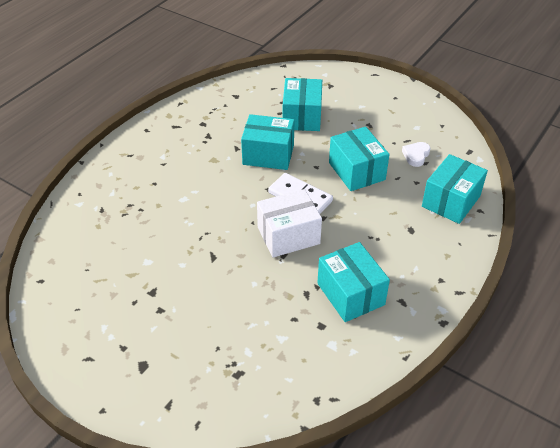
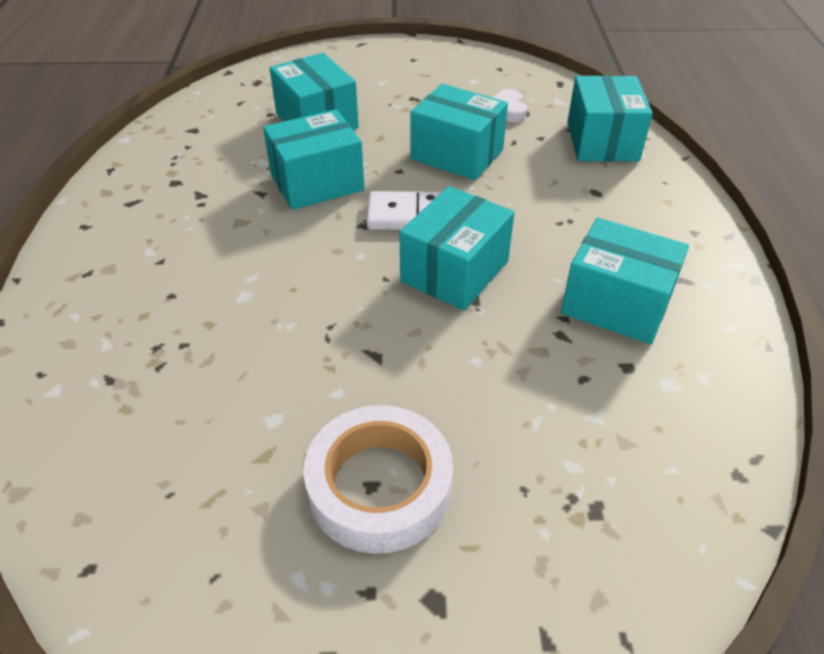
camera: 35 degrees left, 0 degrees up
white box [257,189,322,257] -> turquoise box [399,186,515,311]
none -> white tape [303,405,453,554]

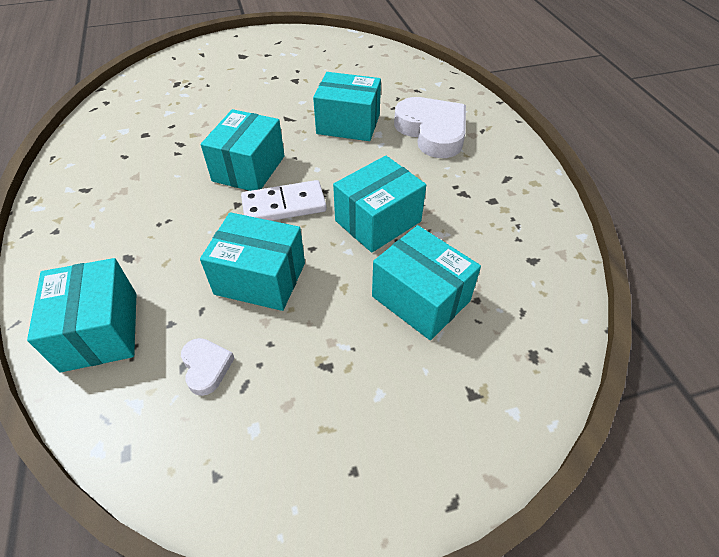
camera: 165 degrees right, 5 degrees up
white tape [303,405,453,554] -> none
turquoise box [561,218,689,344] -> turquoise box moved to [313,72,381,141]
none -> white heart [394,97,466,158]

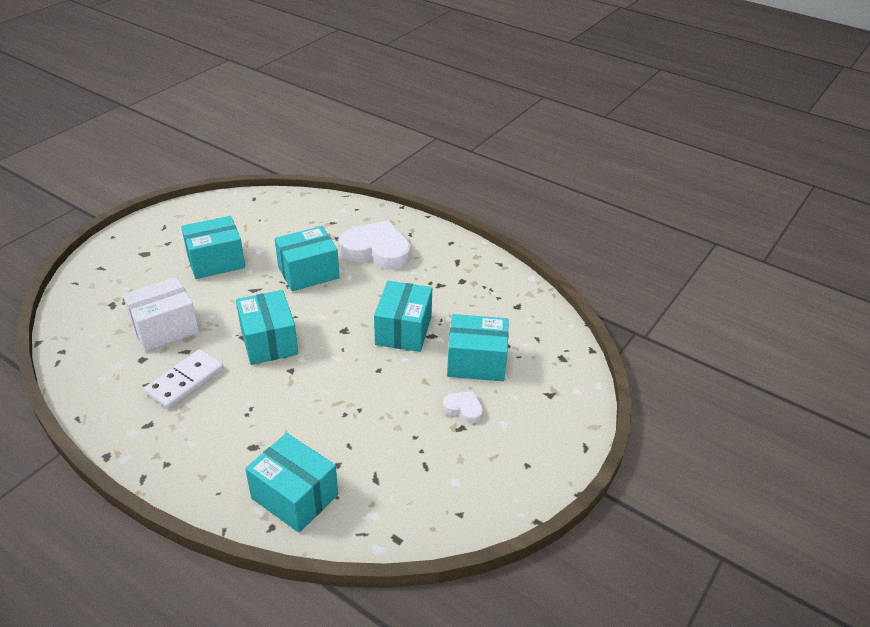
camera: 40 degrees left, 10 degrees down
white heart [181,338,235,396] -> white heart moved to [443,391,483,423]
turquoise box [200,212,305,311] -> turquoise box moved to [181,216,245,279]
white domino [241,180,327,221] -> white domino moved to [144,349,223,409]
none -> white box [123,277,199,351]

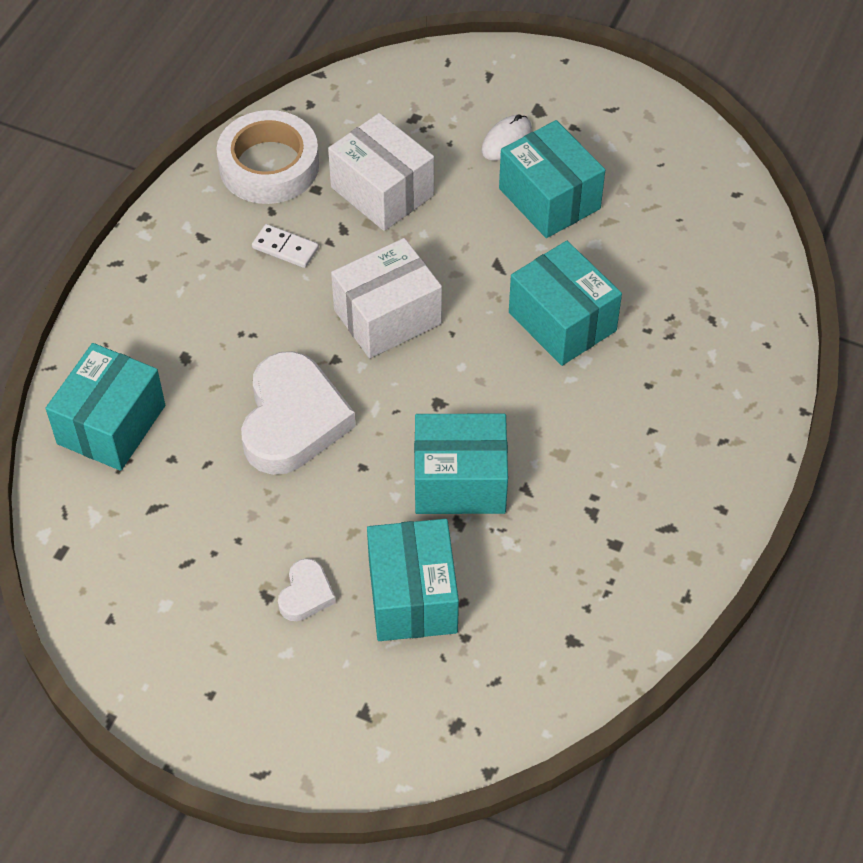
camera: 80 degrees right, 15 degrees up
white domino [144,349,223,409] -> white domino [252,224,319,268], size x0.60
turquoise box [236,290,298,365] -> white box [331,238,442,358]
white heart [339,220,411,270] -> white heart moved to [241,351,356,475]
none -> white tape [216,110,319,204]
none -> white mouse [481,114,532,161]

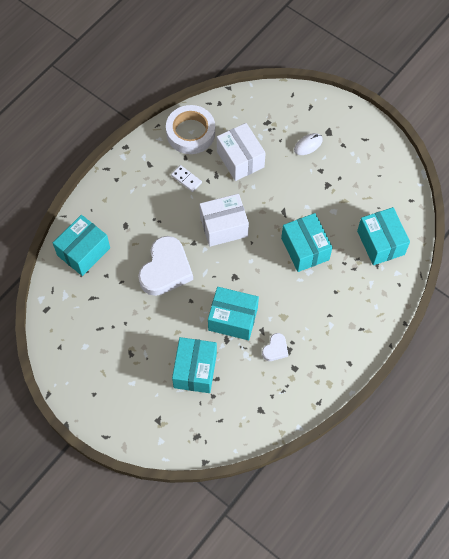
camera: 15 degrees right, 10 degrees up
white heart [278,558,336,621] -> white heart moved to [262,333,288,361]
turquoise box [499,120,605,238] -> turquoise box moved to [357,207,410,265]

